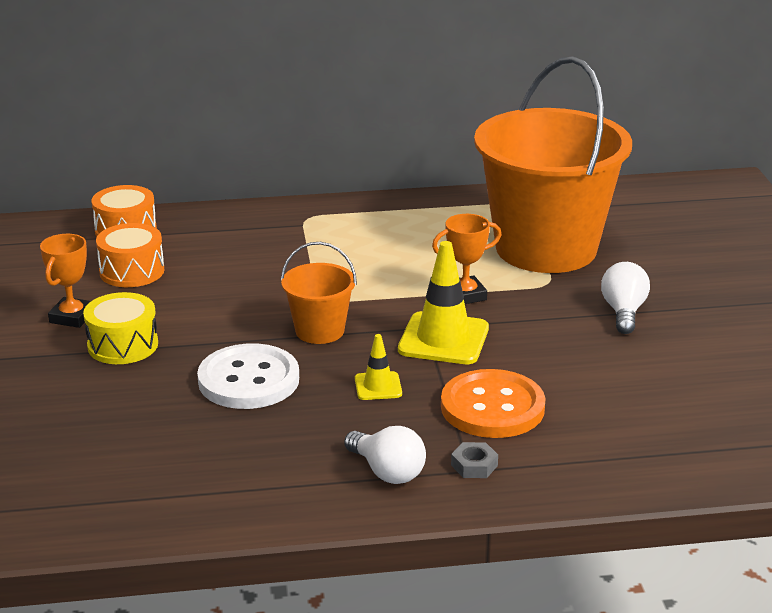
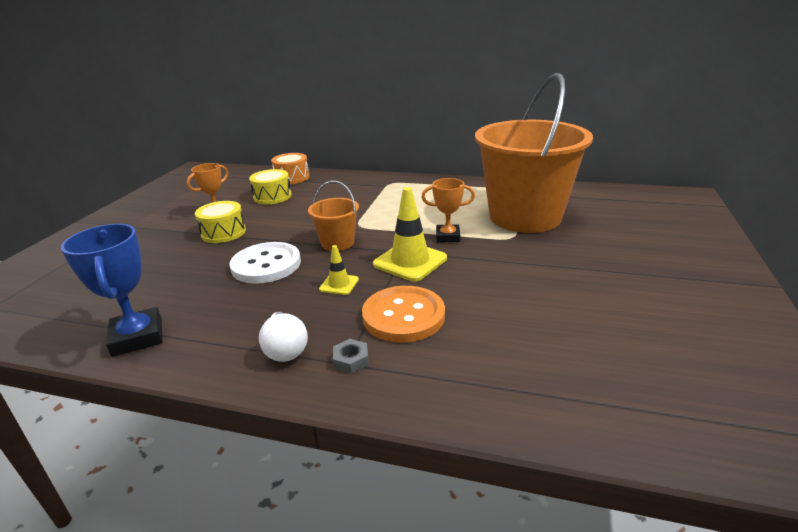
camera: 25 degrees right, 0 degrees up
orange drum [96,223,164,287] -> yellow drum [249,169,292,204]
white light bulb [601,262,650,334] -> none
none -> blue trophy [61,224,163,357]

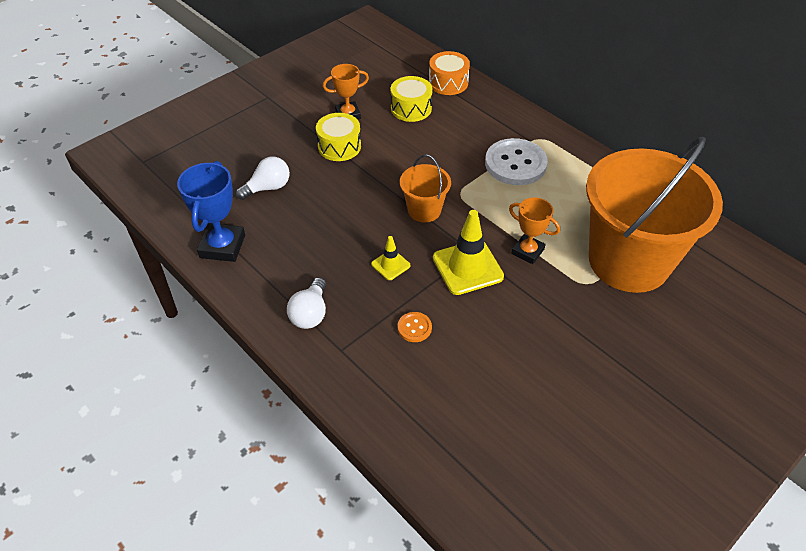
camera: 30 degrees right, 20 degrees up
white button [229,242,301,284] -> white button moved to [485,138,548,185]
grey nut [333,339,369,374] -> none
orange button [362,286,445,343] -> orange button [398,312,432,342], size x0.46
none -> white light bulb [235,156,290,200]

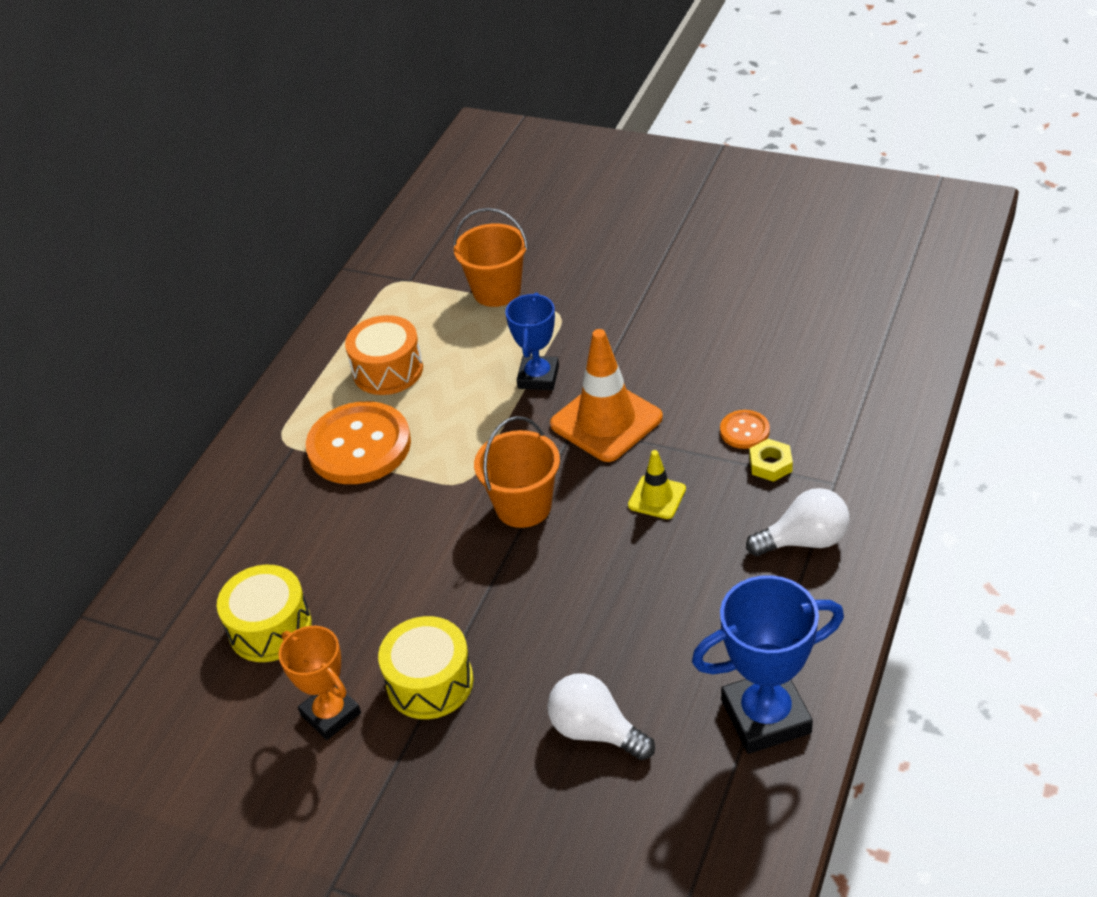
camera: 110 degrees left, 5 degrees down
orange drum [429,51,470,95] -> orange drum moved to [345,315,423,395]
yellow traffic cone [433,210,504,295] -> orange traffic cone [550,329,663,462]
white button [485,138,548,185] -> orange button [306,401,411,484]
orange trophy [509,197,560,264] -> blue trophy [505,292,559,390]
orange bucket [586,137,723,293] -> orange bucket [453,208,528,307], size x0.44
none -> yellow nut [749,439,793,482]

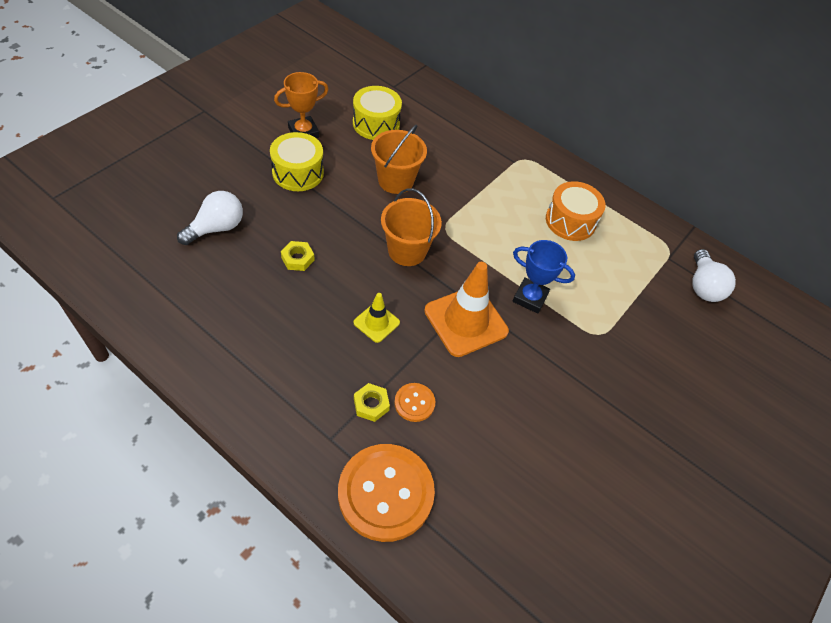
camera: 95 degrees right, 10 degrees up
orange button [306,401,411,484] -> orange button moved to [338,444,435,542]
orange bucket [453,208,528,307] -> orange bucket moved to [371,125,427,194]
blue trophy [692,575,844,754] -> none
white light bulb [746,488,849,556] -> white light bulb moved to [692,249,736,302]
none -> yellow nut [281,241,314,271]

